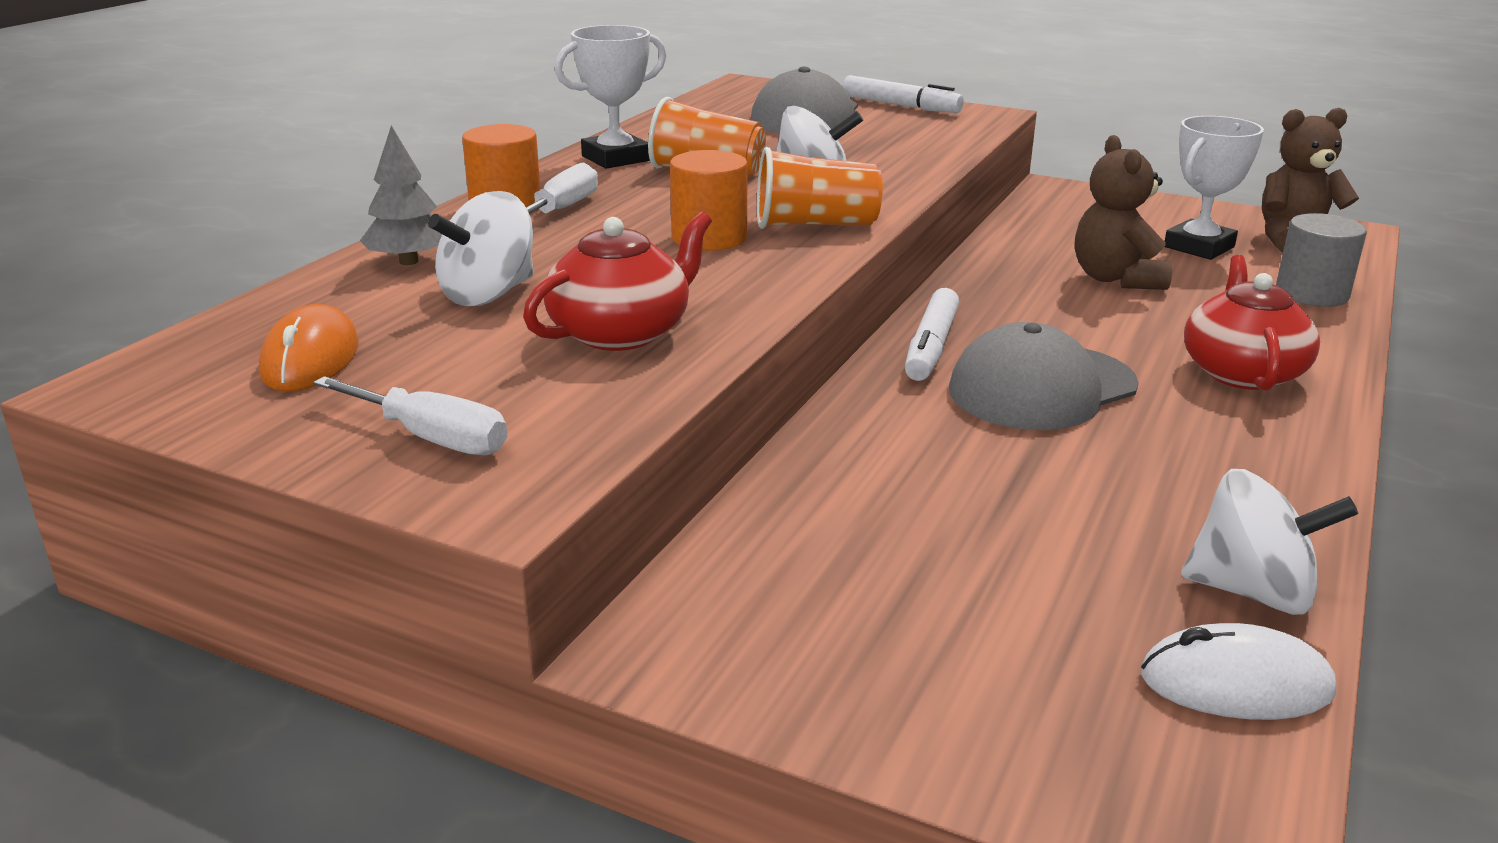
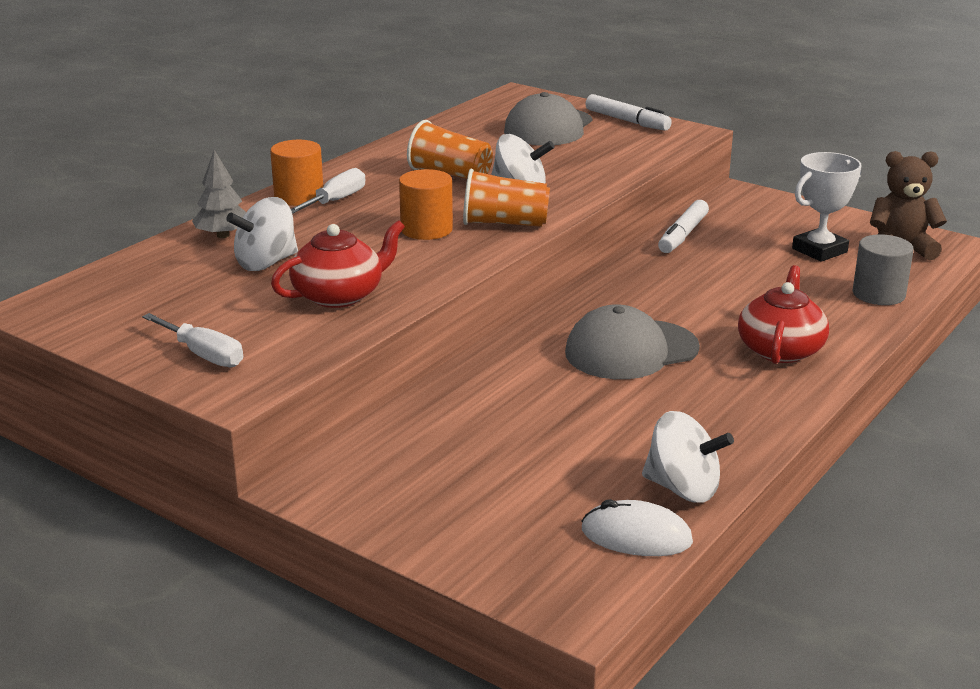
camera: 10 degrees right, 0 degrees up
orange mouse [259,304,359,392] -> none
white trophy [555,25,666,169] -> none
white marker [905,288,959,381] -> white marker moved to [658,200,709,253]
brown teddy bear [1075,135,1172,290] -> none

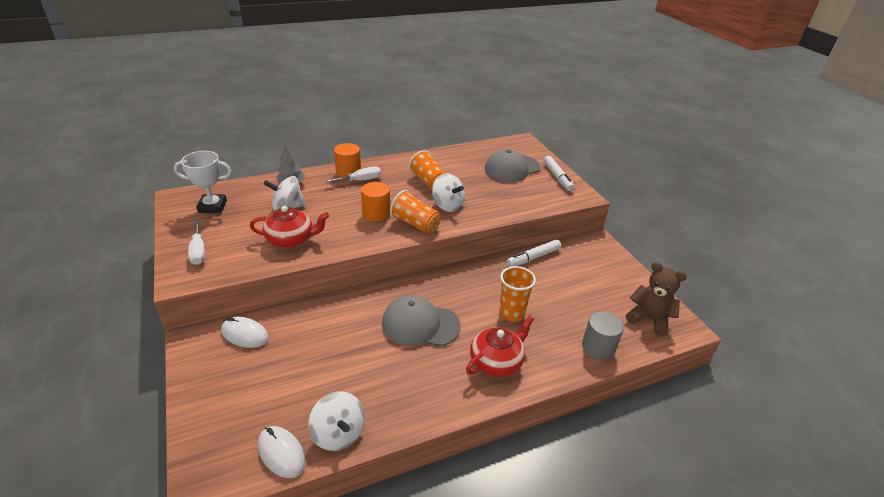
camera: 30 degrees right, 10 degrees up
white trophy [792,152,862,262] -> white trophy moved to [174,151,232,213]
none -> white mouse [221,317,269,348]
none -> orange cup [499,266,536,322]

